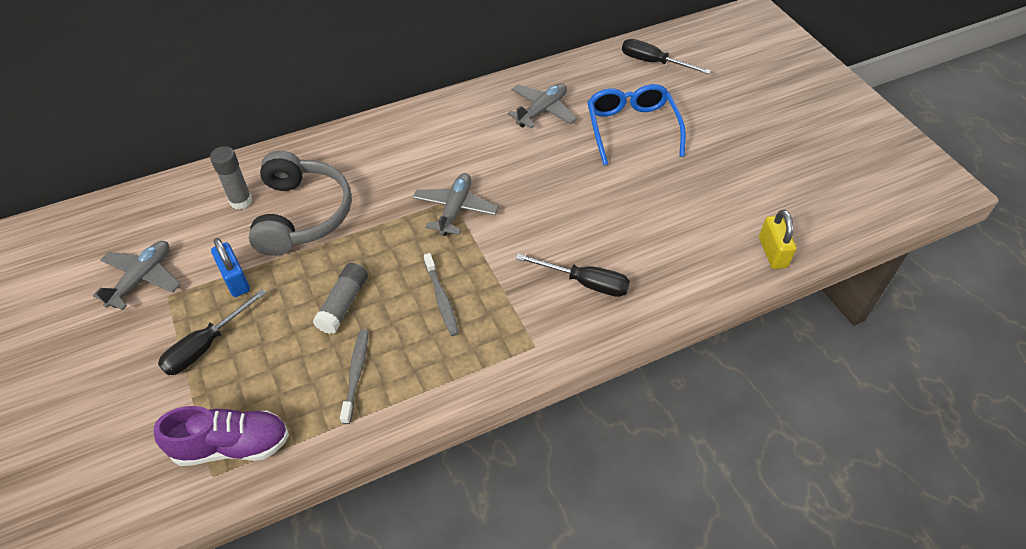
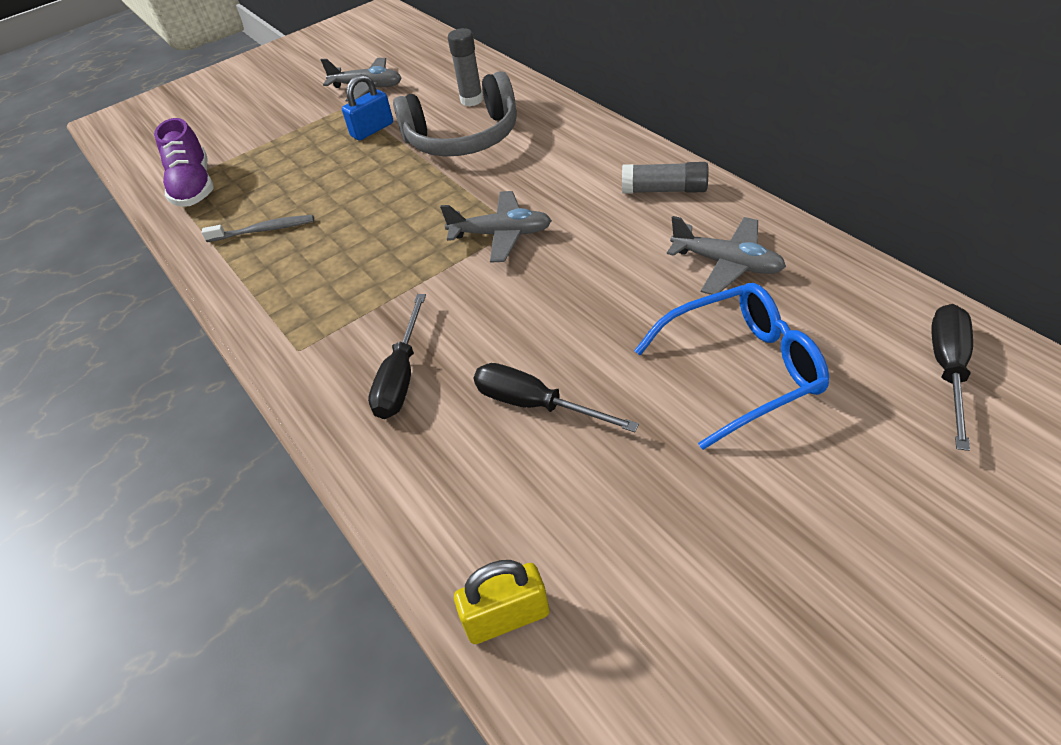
camera: 85 degrees right, 5 degrees down
black screwdriver [158,289,266,375] -> black screwdriver moved to [474,363,639,432]
grey glue stick [313,263,368,334] -> grey glue stick moved to [622,162,708,194]
grey toothbrush [424,253,459,336] -> none

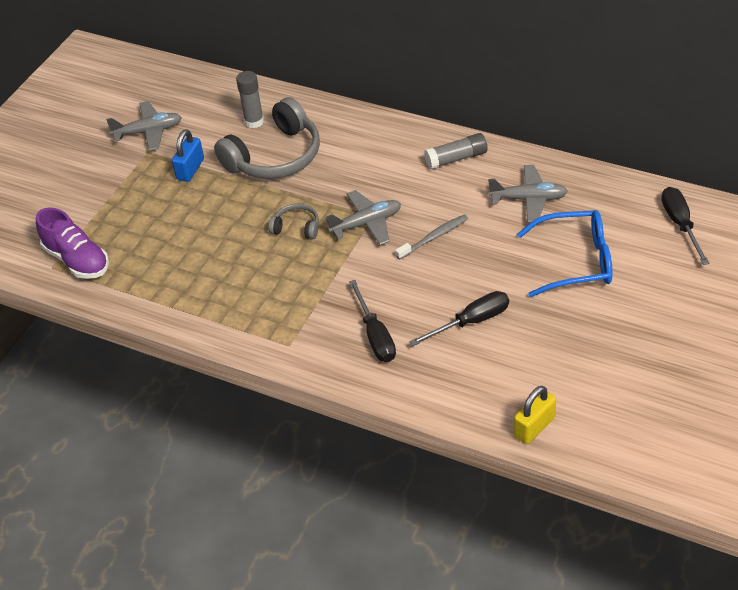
camera: 30 degrees left, 0 degrees up
grey toothbrush [202,215,314,242] -> grey toothbrush moved to [395,214,468,260]
black screwdriver [474,363,639,432] -> black screwdriver turned 150 degrees clockwise [409,291,509,346]
blue glasses [634,283,829,450] -> blue glasses turned 45 degrees clockwise [517,210,613,297]
none -> grey headphones [268,204,319,239]

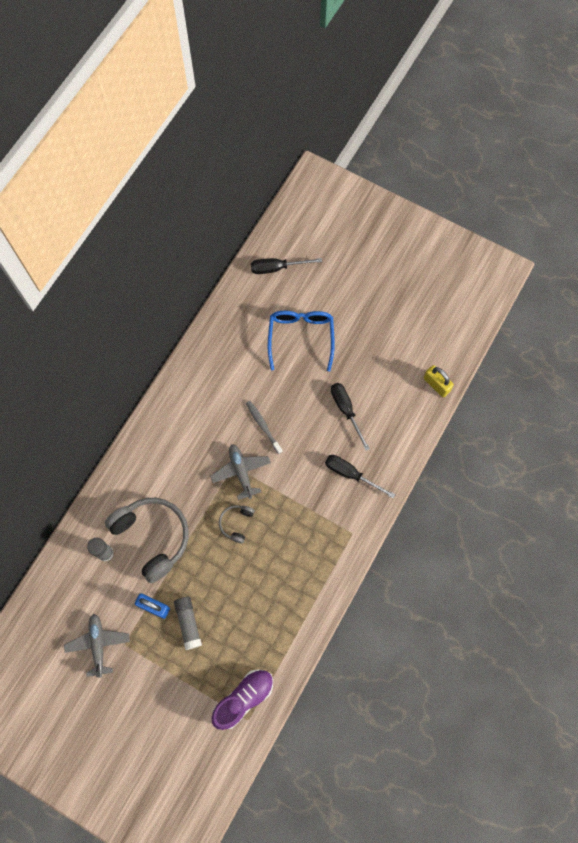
camera: 90 degrees left, 25 degrees up
black screwdriver [349,280,396,362] -> black screwdriver turned 135 degrees counterclockwise [325,455,396,499]
grey glue stick [424,133,487,169] -> grey glue stick moved to [174,597,202,650]
grey plane [488,165,568,223] -> none

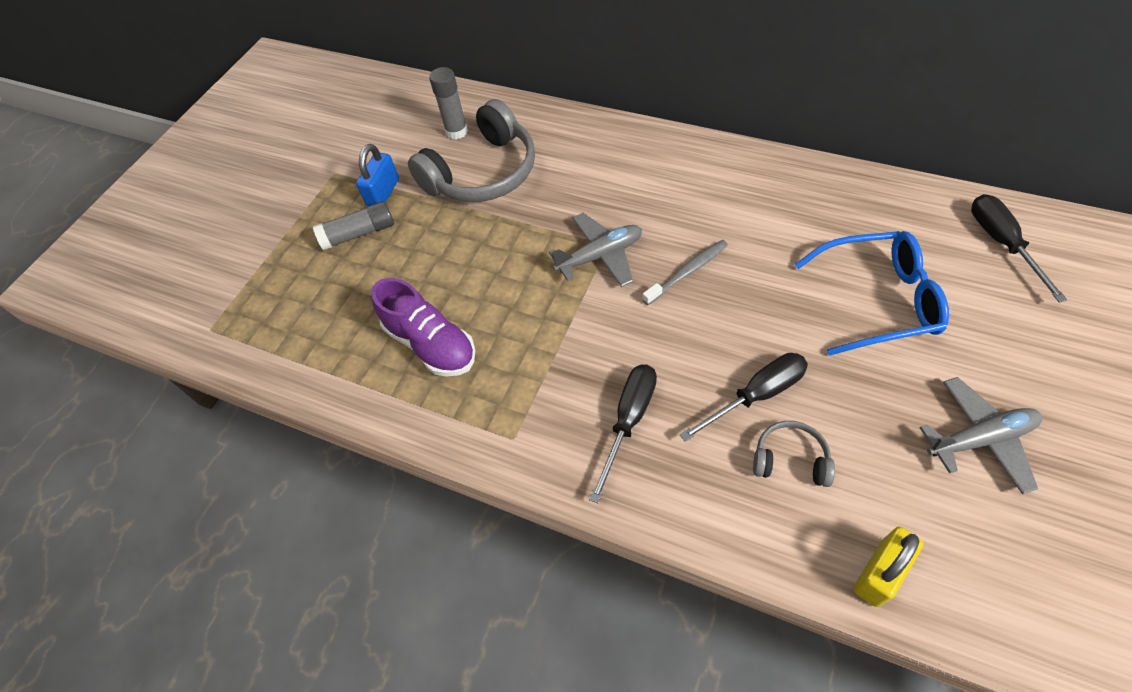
camera: 90 degrees right, 15 degrees down
grey plane [64,614,130,678] -> grey plane moved to [919,377,1042,494]
purple shoe [212,669,273,730] -> purple shoe moved to [371,278,476,377]
grey headphones [219,505,255,543] -> grey headphones moved to [753,421,835,487]

